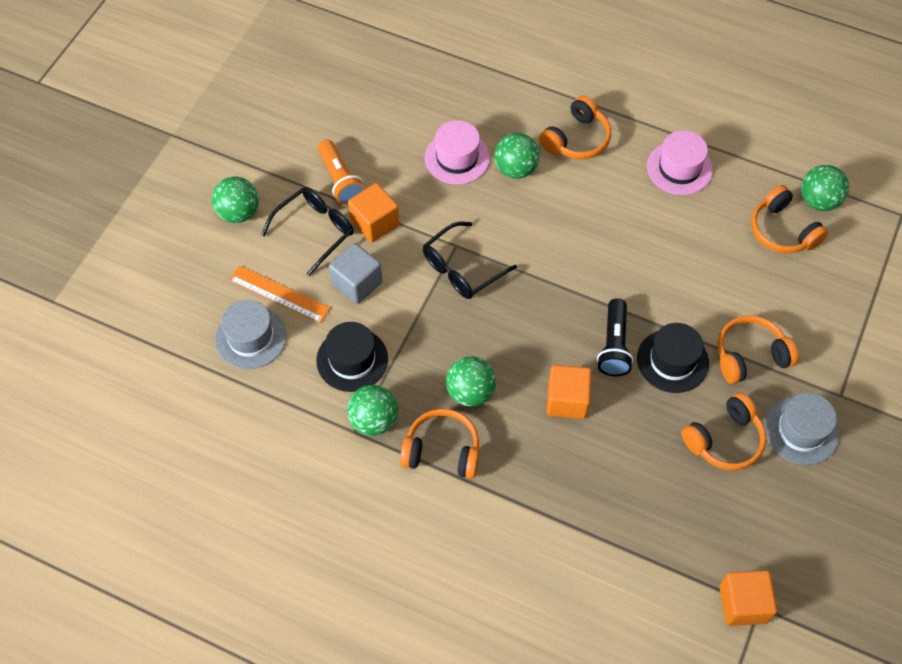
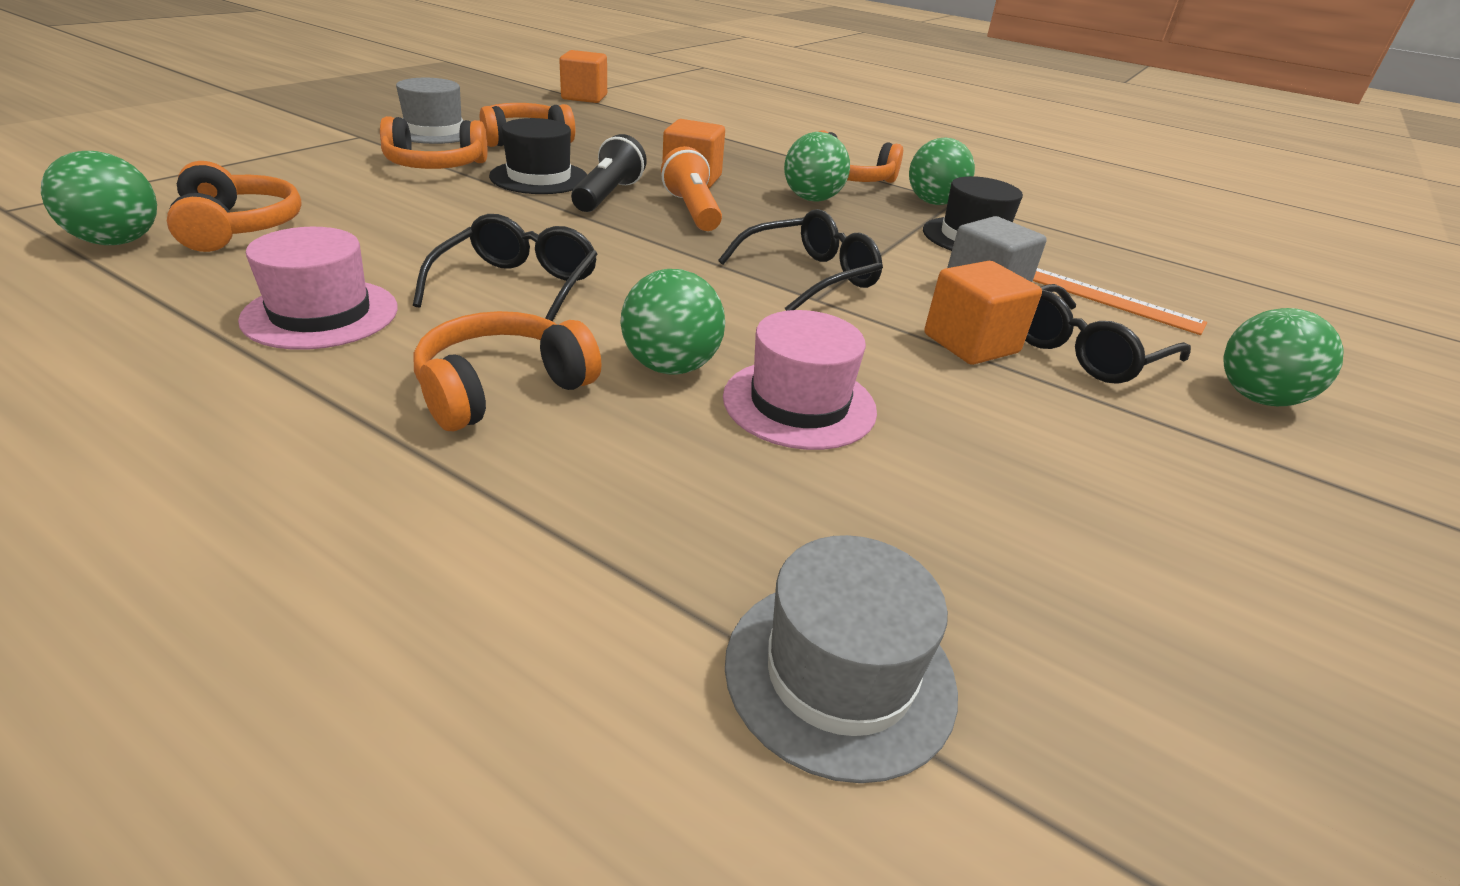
camera: 175 degrees left, 25 degrees down
grey hat [215,300,286,369] -> grey hat moved to [725,535,958,783]
orange flashlight [318,140,365,205] -> orange flashlight moved to [661,146,722,231]
none -> black glasses [413,214,597,322]

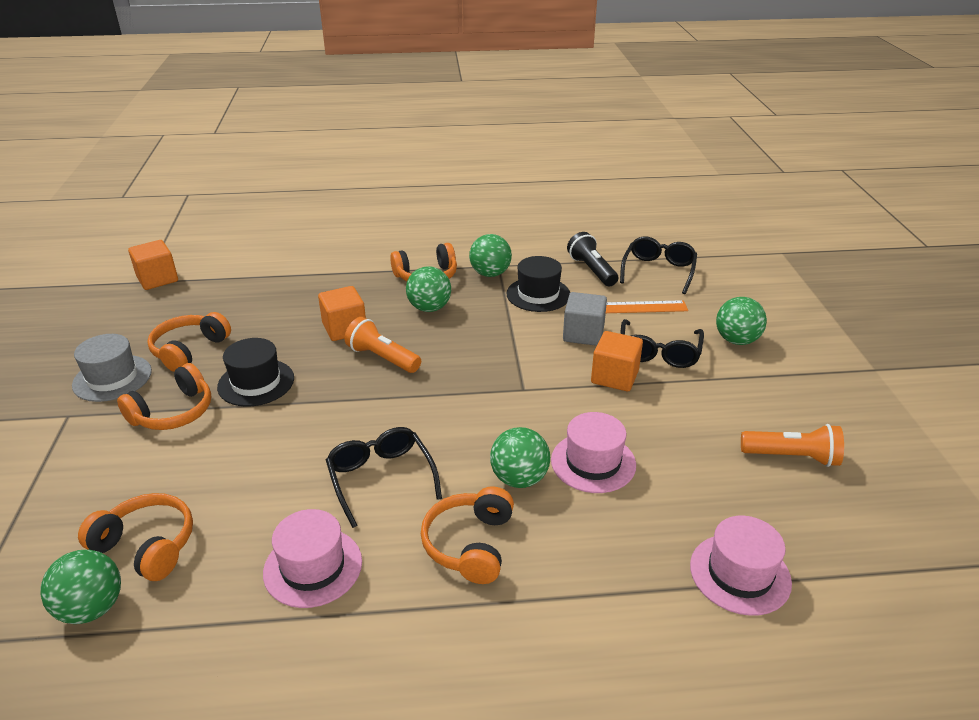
camera: 35 degrees left, 0 degrees up
black flashlight [571,134,647,212] -> black flashlight moved to [567,232,618,287]
black glasses [718,209,883,311] -> black glasses moved to [620,236,697,294]
grey hat [725,535,958,783] -> pink hat [690,516,792,616]
none -> orange flashlight [741,424,844,467]

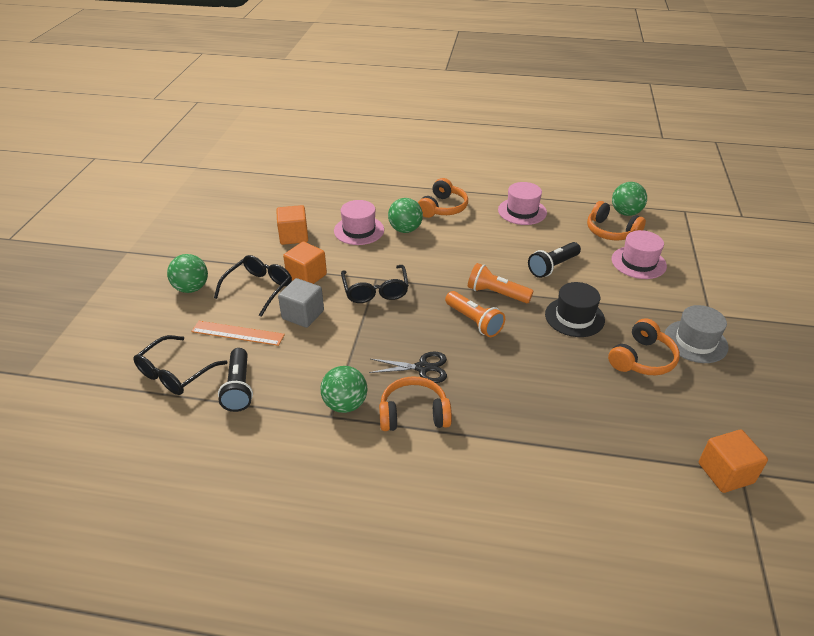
camera: 165 degrees left, 5 degrees up
orange headphones [117,363,211,430] -> none
orange cube [318,286,366,341] -> orange cube moved to [276,205,308,245]
black glasses [326,427,442,528] -> black glasses moved to [341,265,409,303]
green ball [406,266,451,312] -> black scissors [369,352,447,383]
black hat [506,256,570,312] -> none
pink hat [690,516,792,616] -> pink hat moved to [612,230,667,279]
orange flashlight [741,424,844,467] -> orange flashlight moved to [468,263,533,303]
none -> black flashlight [528,242,581,278]

